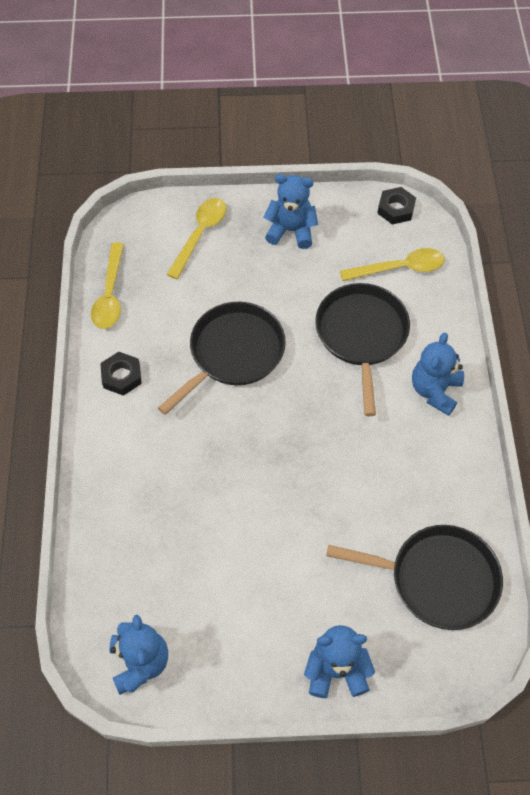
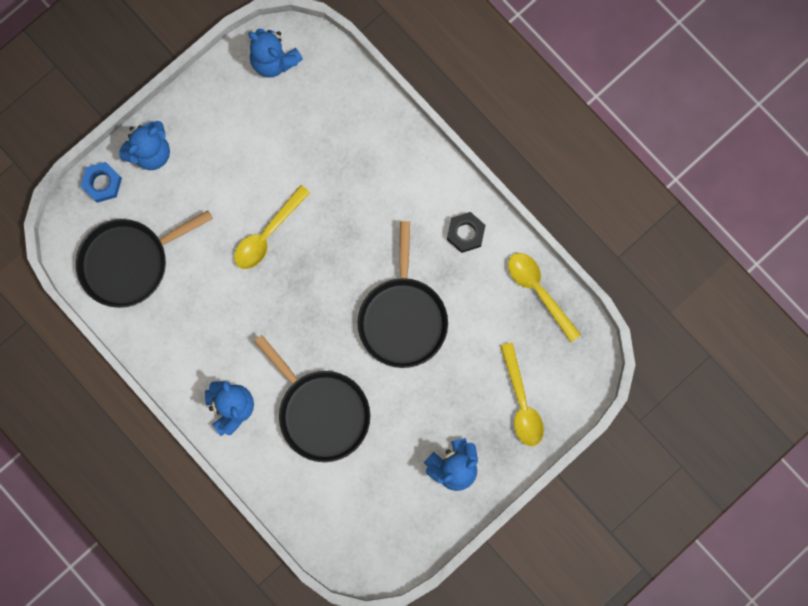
camera: 140 degrees right, 20 degrees up
yellow spoon [340,248,445,281] -> yellow spoon moved to [234,185,310,269]
black nut [377,187,416,225] -> none
none -> blue nut [80,162,122,203]

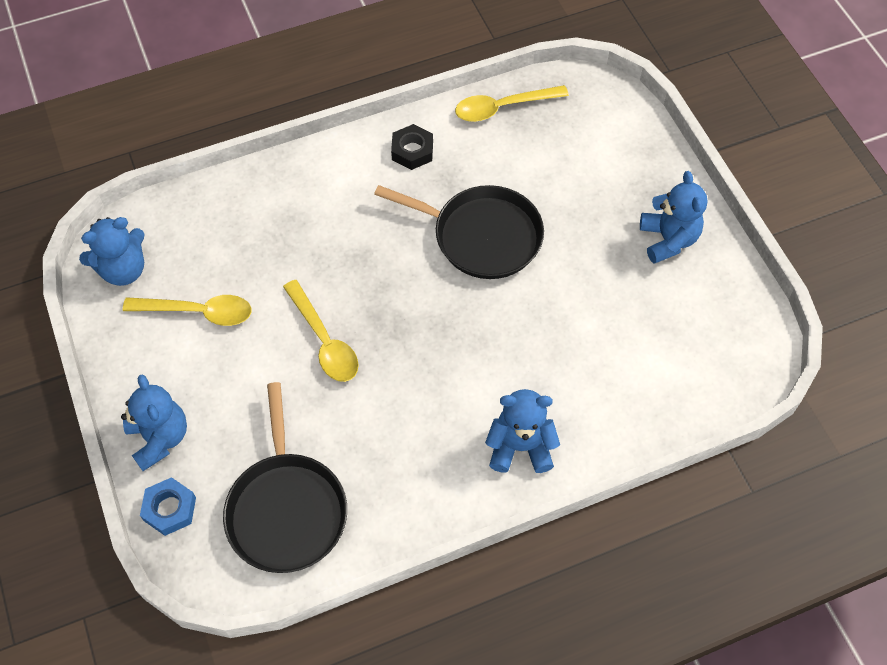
camera: 70 degrees left, 20 degrees down
black pan [254,335,370,462] -> none
yellow spoon [500,342,544,446] -> yellow spoon moved to [123,295,252,326]

